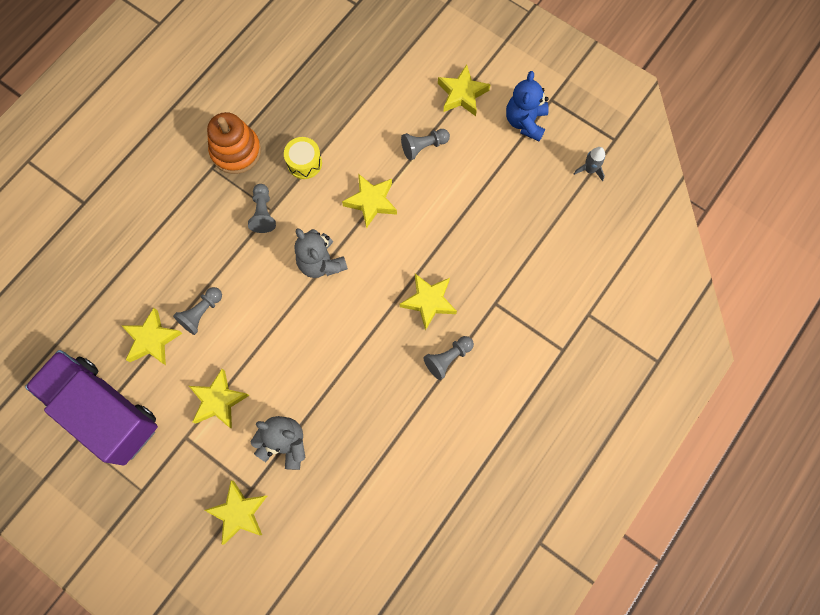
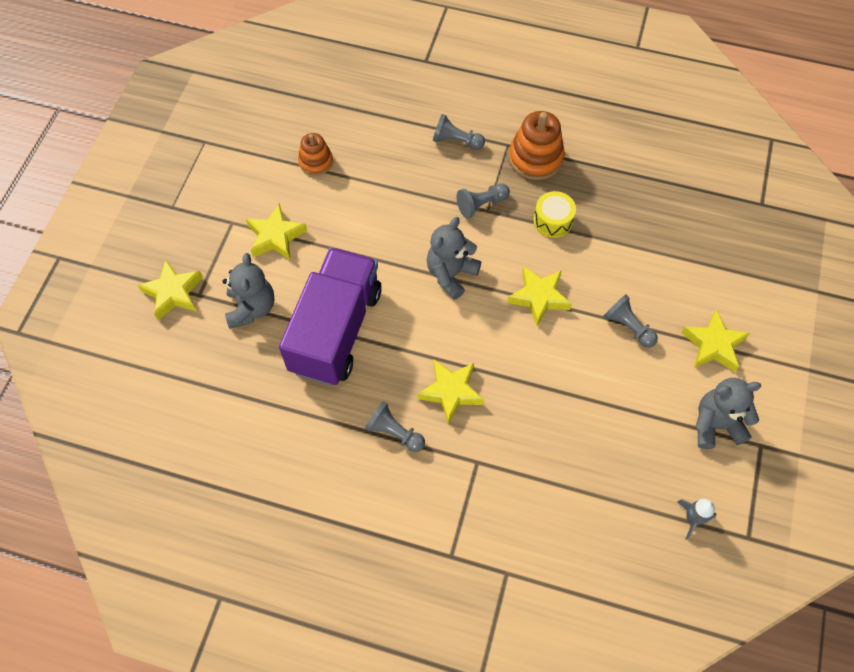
camera: 70 degrees right, 10 degrees down
purple truck [25,350,158,466] -> purple truck moved to [279,247,381,385]
yellow star [121,308,182,365] -> orange stacking toy [298,133,333,176]
grey pawn [173,287,222,335] -> grey pawn moved to [433,114,485,150]
blue teddy bear [506,71,549,141] -> grey teddy bear [695,378,761,449]

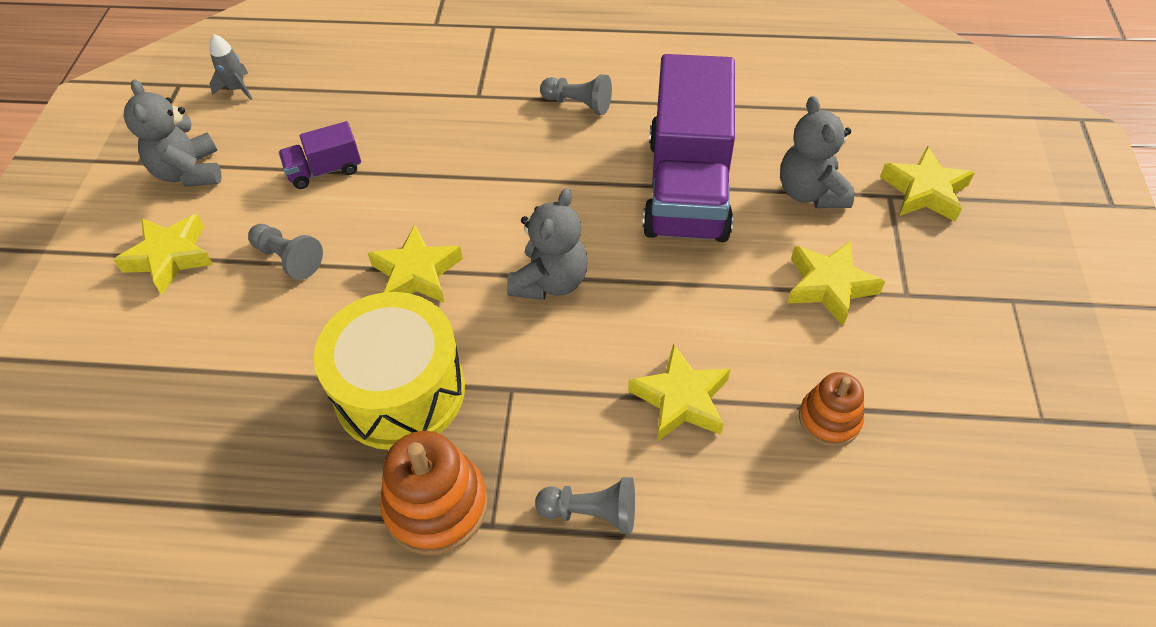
camera: 170 degrees right, 10 degrees down
yellow star [417,360,484,425] -> yellow star moved to [628,343,730,442]
grey pawn [457,184,510,218] -> none
yellow drum [533,191,576,238] -> yellow drum [314,292,465,450], size x1.98
grey teddy bear [695,378,761,449] -> grey teddy bear turned 90 degrees clockwise [124,79,222,187]
none -> purple truck [279,121,361,189]

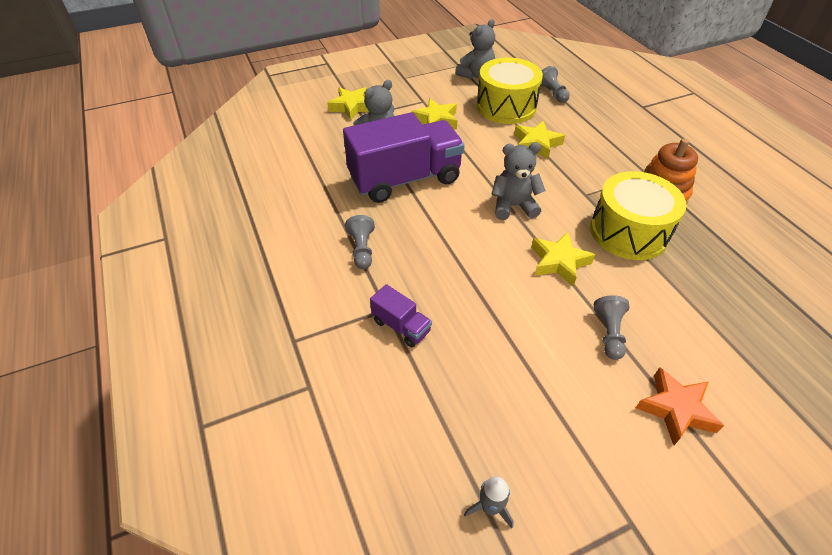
camera: 120 degrees left, 5 degrees down
yellow star [113,214,213,294] -> orange star [636,367,724,445]
grey teddy bear [124,79,222,187] -> grey teddy bear moved to [455,19,495,79]
purple truck [279,121,361,189] -> purple truck moved to [370,284,432,347]
grey pawn [535,477,635,534] -> grey pawn moved to [540,66,570,103]
orange stacking toy [799,372,864,446] -> yellow drum [477,58,543,124]

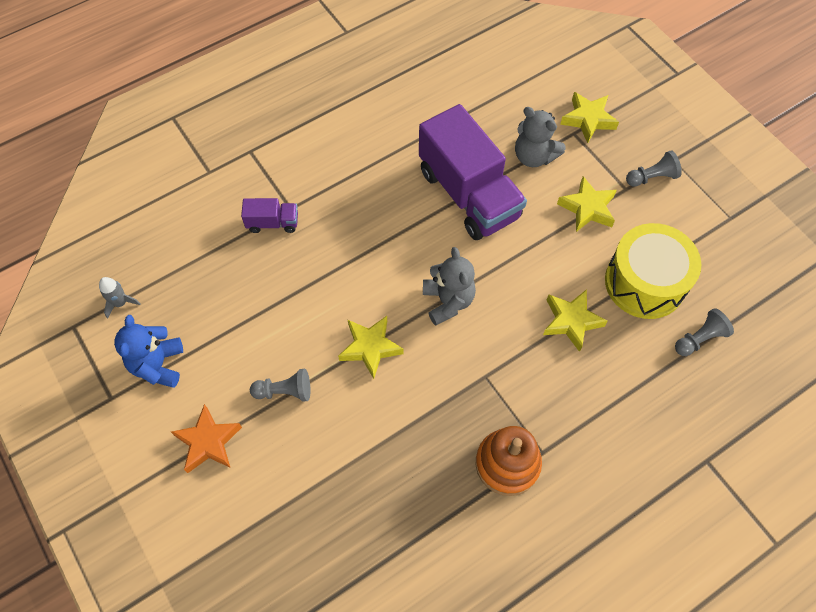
camera: 80 degrees right, 15 degrees up
grey pawn [345,215,375,269] -> grey pawn moved to [626,150,682,187]
purple truck [370,284,432,347] -> purple truck turned 120 degrees counterclockwise [241,198,298,233]
grey teddy bear [455,19,495,79] -> none
yellow drum [590,171,687,260] -> none
none -> blue teddy bear [114,315,183,388]

